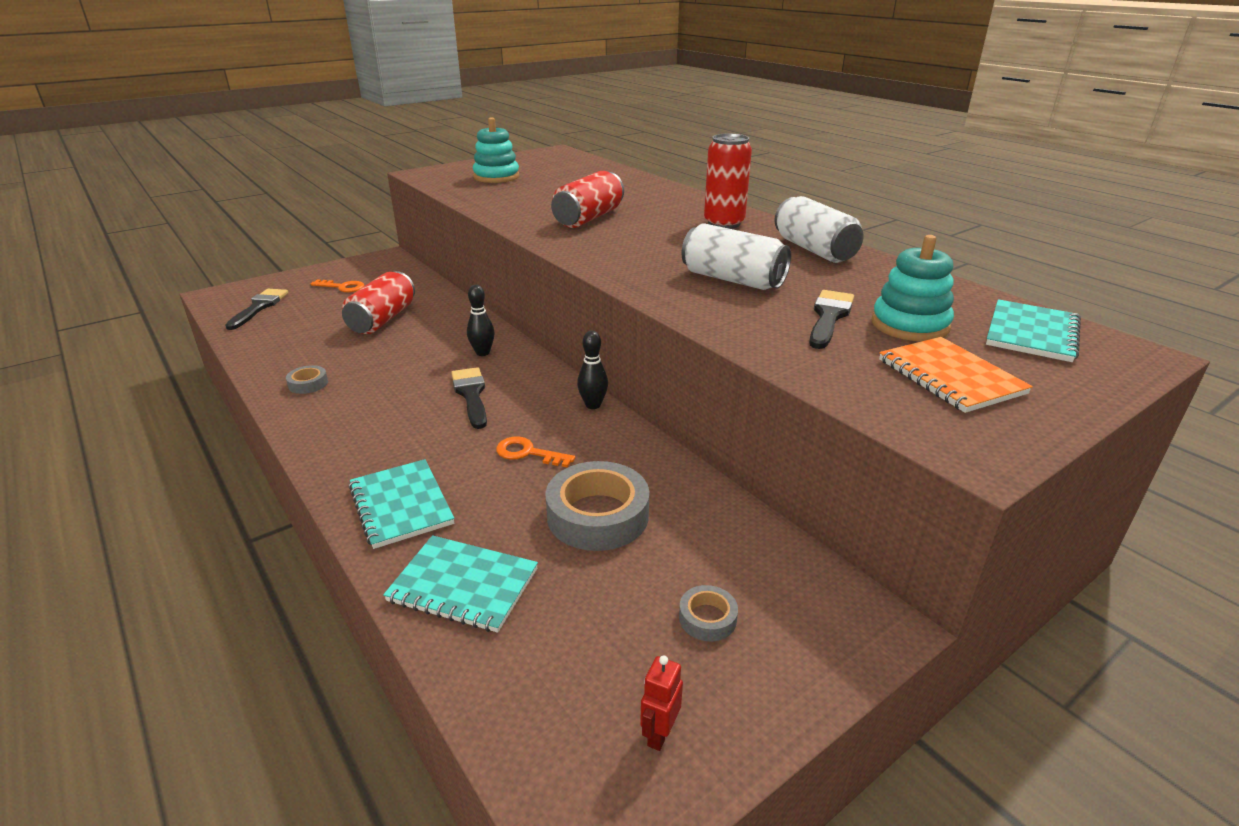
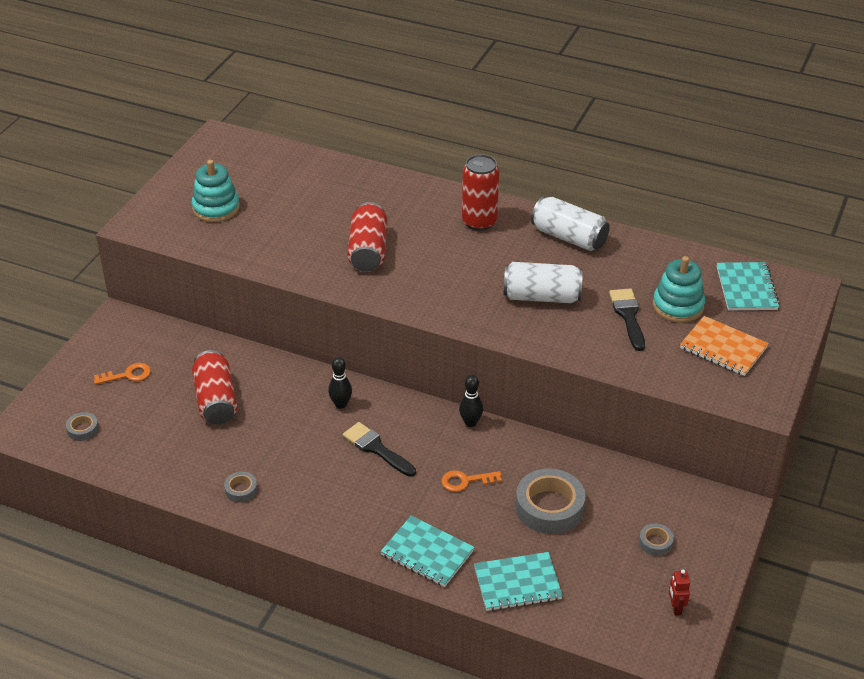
camera: 30 degrees left, 10 degrees up
black brush [225,289,288,330] -> grey tape [66,412,99,441]

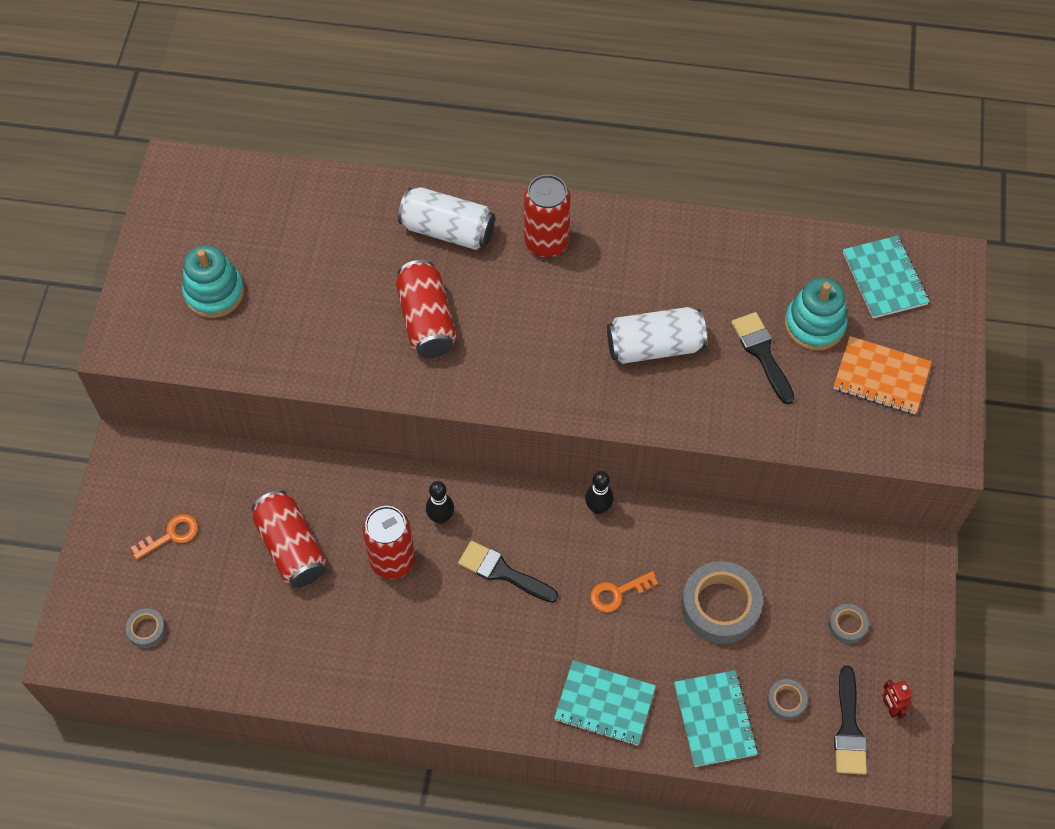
camera: 15 degrees left, 20 degrees up
grey tape [224,472,258,502] -> grey tape moved to [767,679,807,720]
turquoise notebook [474,552,563,611] -> turquoise notebook turned 75 degrees counterclockwise [674,670,758,767]
white can [531,197,610,251] -> white can moved to [398,187,495,250]
none -> red can [363,506,415,579]
none -> black brush [834,666,867,774]

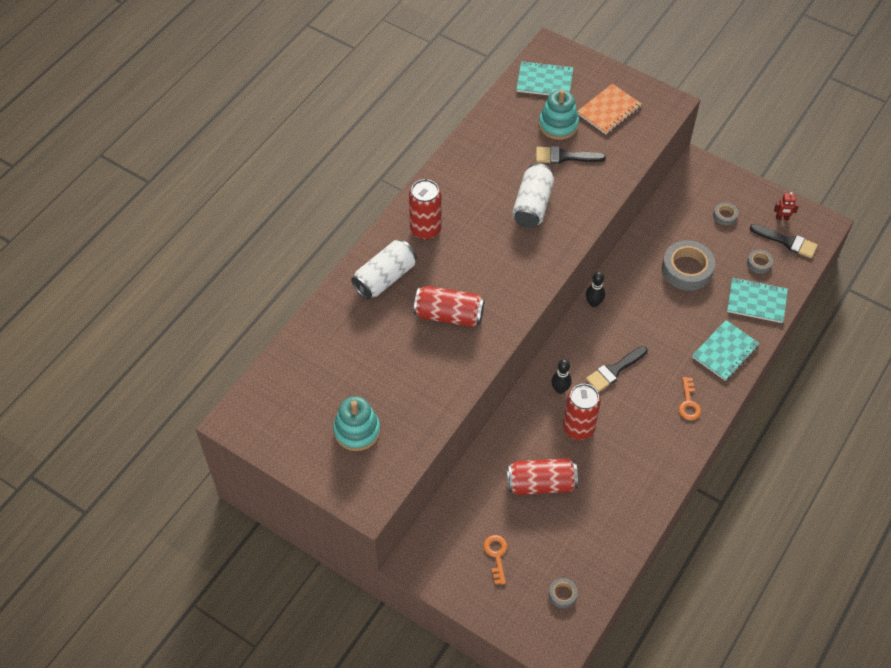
camera: 65 degrees left, 5 degrees down
orange key [590,571,658,612] -> orange key moved to [679,377,701,420]

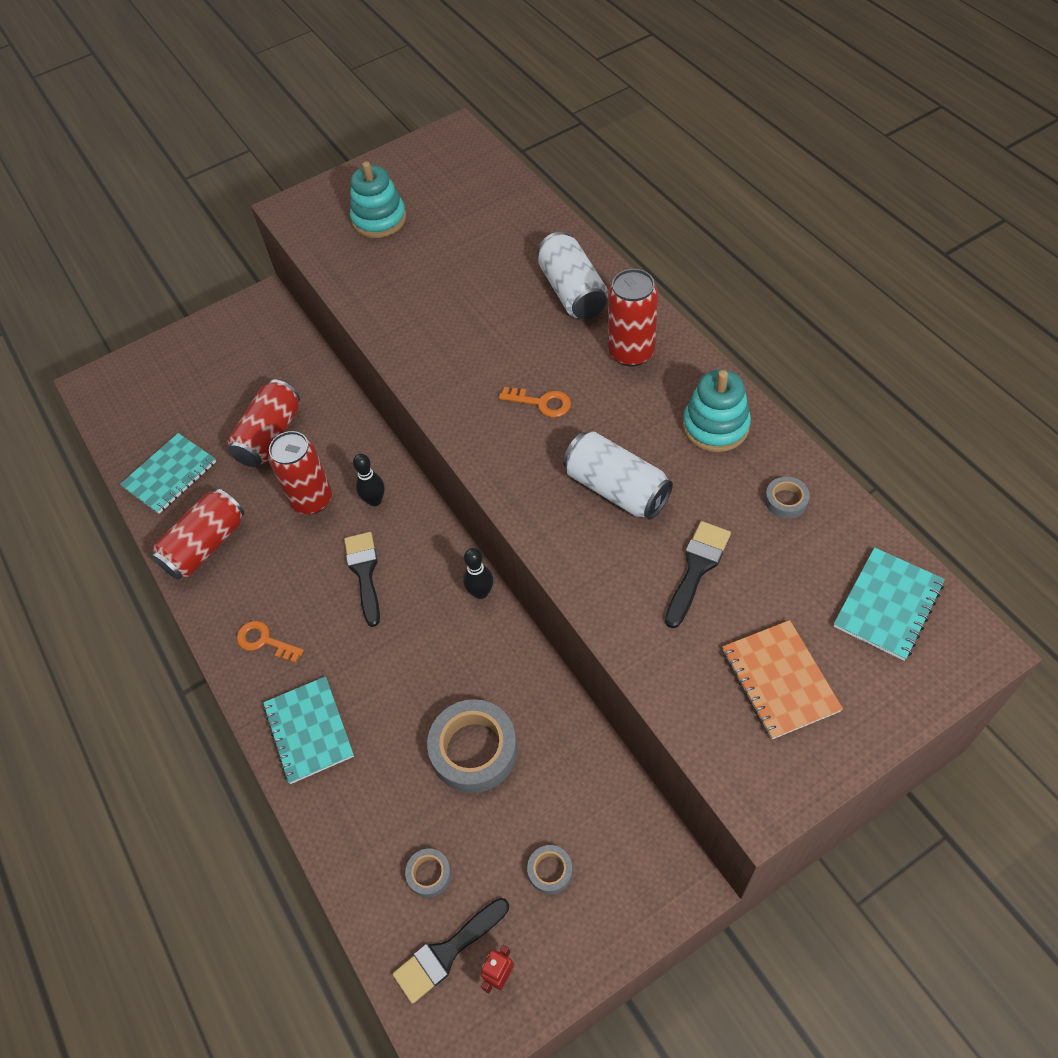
camera: 120 degrees right, 0 degrees up
red can [414,286,485,327] -> red can moved to [151,488,245,580]
orange key [484,535,507,585] -> orange key moved to [499,387,571,418]
turquoise stacking toy [539,90,579,140] -> turquoise stacking toy moved to [683,370,751,452]
grey tape [549,578,578,608] -> grey tape moved to [765,477,810,519]
turquoise notebook [727,278,788,323] -> turquoise notebook moved to [120,433,216,514]

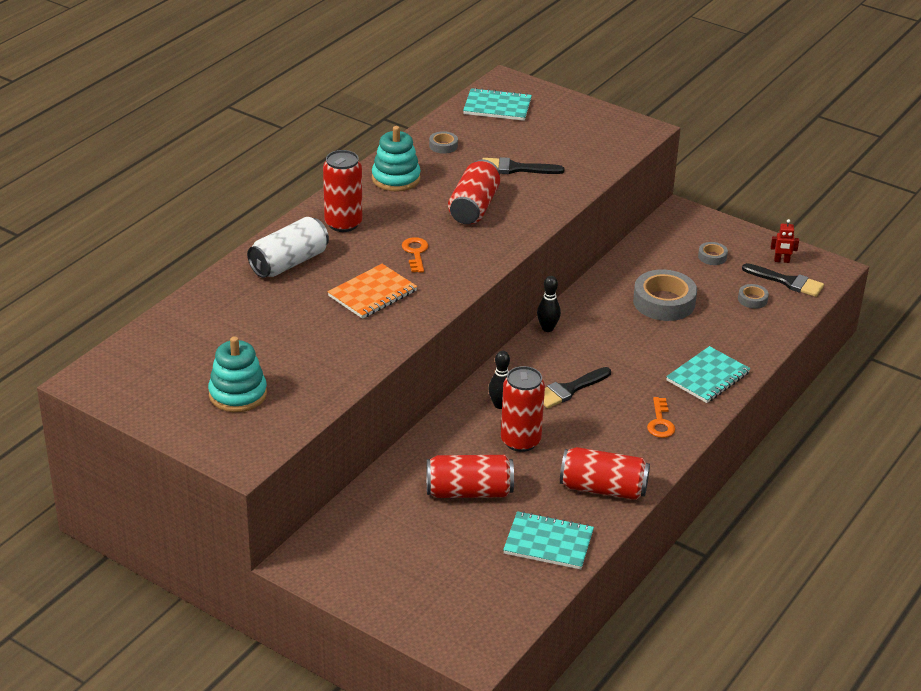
camera: 120 degrees left, 20 degrees down
white can [563,432,673,520] -> red can [448,159,500,224]
orange notebook [722,620,843,739] -> orange notebook moved to [327,264,417,319]

